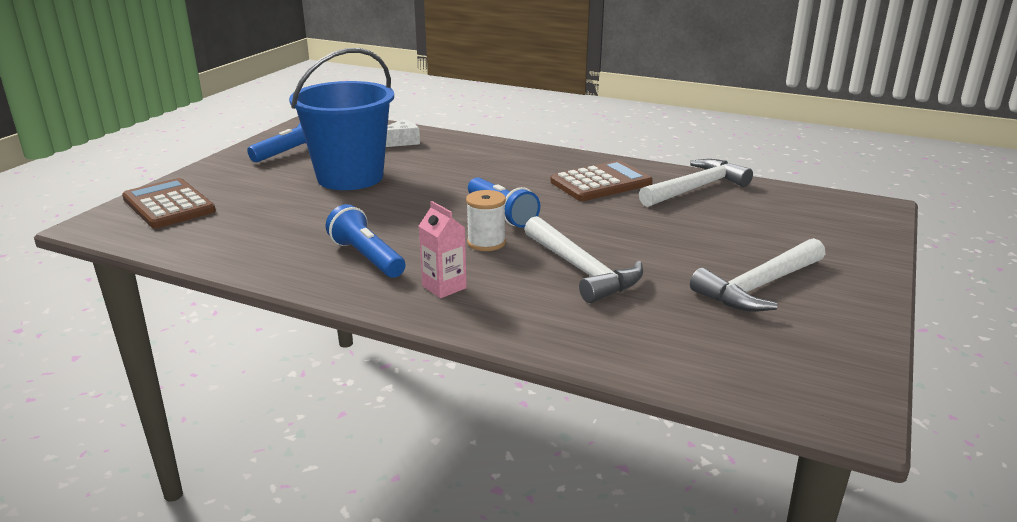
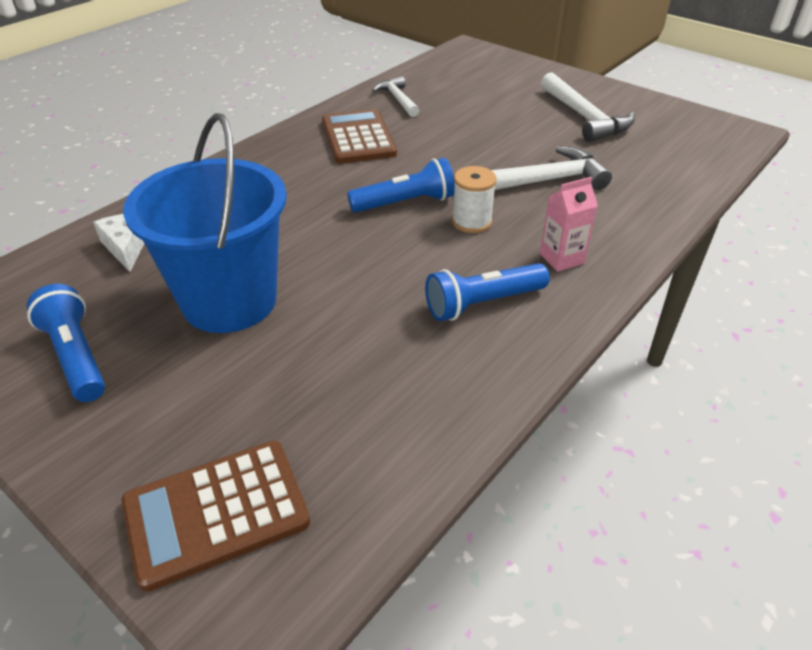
camera: 75 degrees left, 15 degrees up
white hammer [639,159,753,207] -> white hammer [372,76,419,117], size x0.62

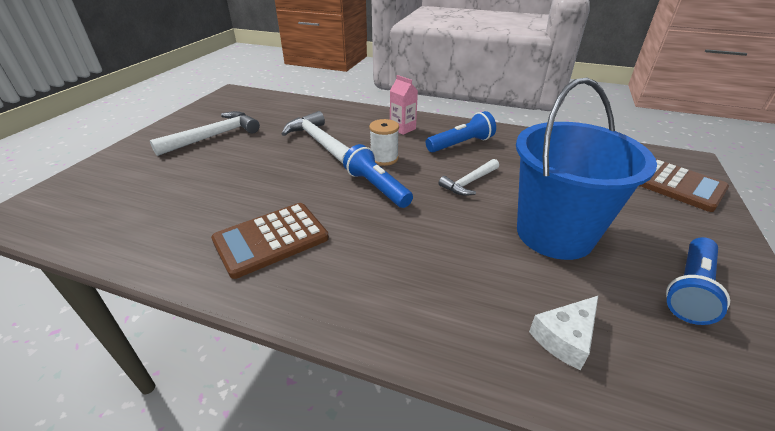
camera: 110 degrees left, 5 degrees down
white hammer [372,76,419,117] -> white hammer moved to [439,159,499,196]
blue flashlight [425,263,550,321] -> blue flashlight turned 75 degrees counterclockwise [426,111,496,152]

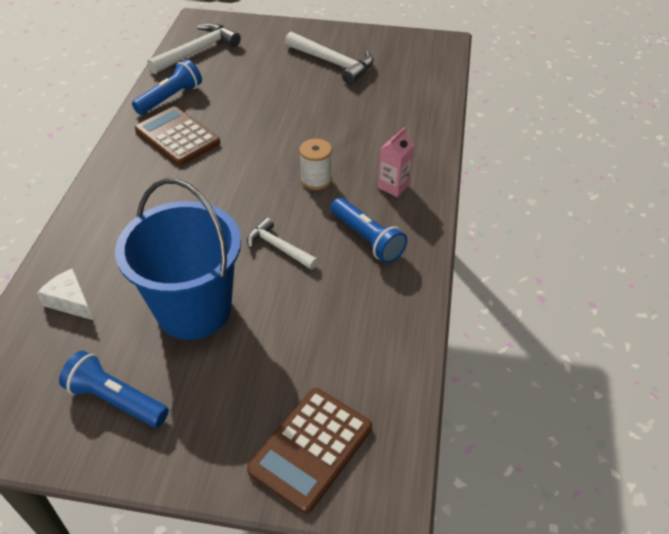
camera: 80 degrees right, 10 degrees up
white hammer [281,111,350,164] -> white hammer moved to [147,23,241,74]
blue flashlight [343,144,413,208] -> blue flashlight moved to [132,59,202,115]

